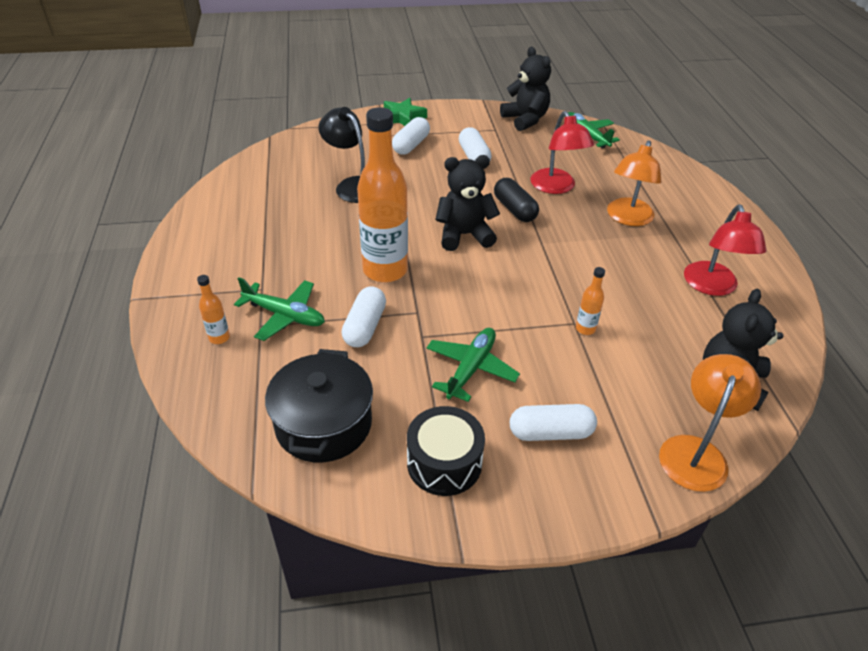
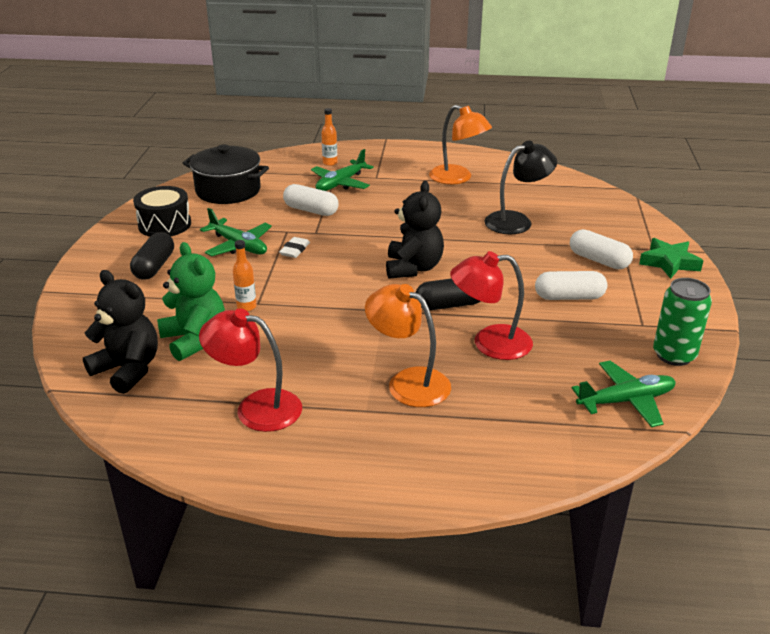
camera: 105 degrees right, 10 degrees down
orange bottle [357,107,408,283] -> none
black teddy bear [500,47,551,131] -> green can [653,278,712,366]
white capsule [510,404,597,441] -> black capsule [130,232,174,280]
orange lamp [659,354,761,492] -> orange lamp moved to [429,105,492,184]
none -> green teddy bear [157,242,225,361]
none -> white eraser [279,237,310,258]

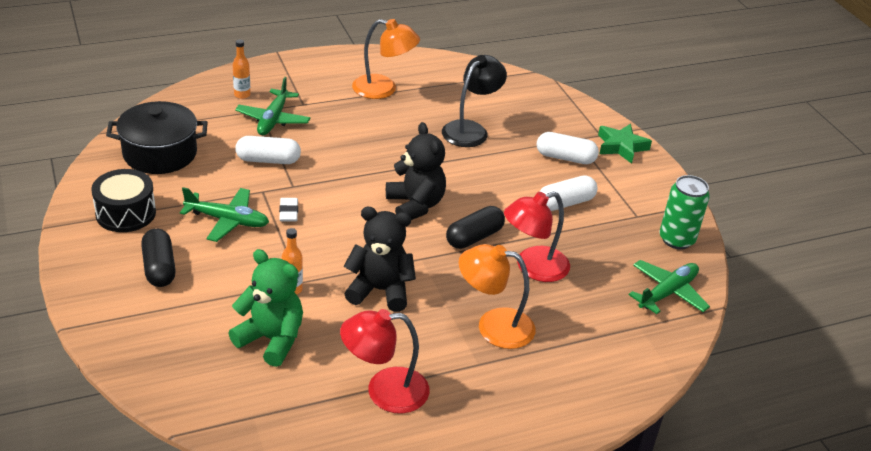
camera: 30 degrees left, 5 degrees up
black teddy bear [83,270,158,394] -> black teddy bear moved to [343,207,416,312]

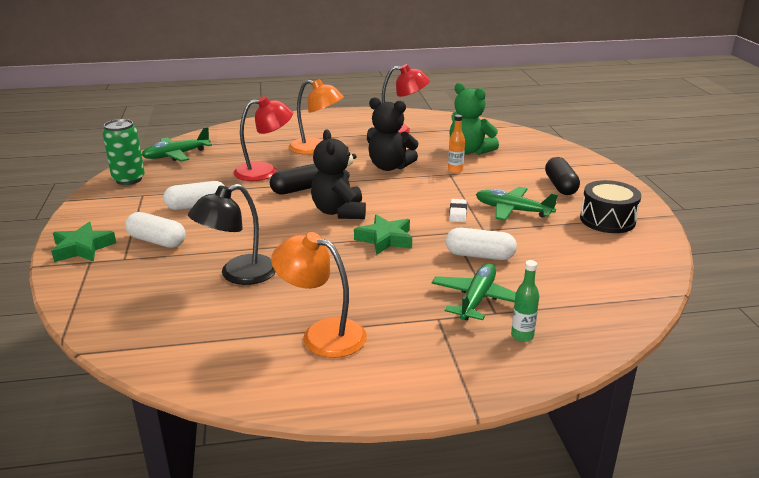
camera: 165 degrees left, 10 degrees down
black pot [106,101,208,174] -> none
orange bottle [233,40,251,99] -> green bottle [511,260,539,342]
none -> green star [354,215,412,255]

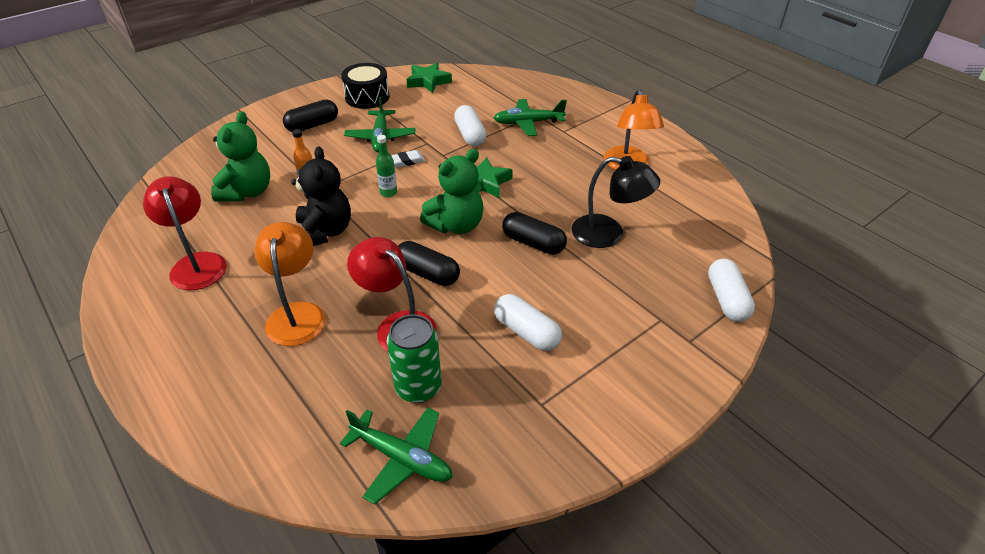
camera: 120 degrees left, 15 degrees up
green star [51,222,116,262] -> green star moved to [407,62,452,93]
green can [103,119,145,185] -> green can moved to [387,314,442,403]
white capsule [125,212,186,248] -> white capsule moved to [708,259,755,322]
black teddy bear [311,130,366,219] -> green teddy bear [420,149,484,234]
green bottle [511,260,539,342] -> green bottle moved to [376,135,397,197]
none -> black capsule [502,212,567,255]

